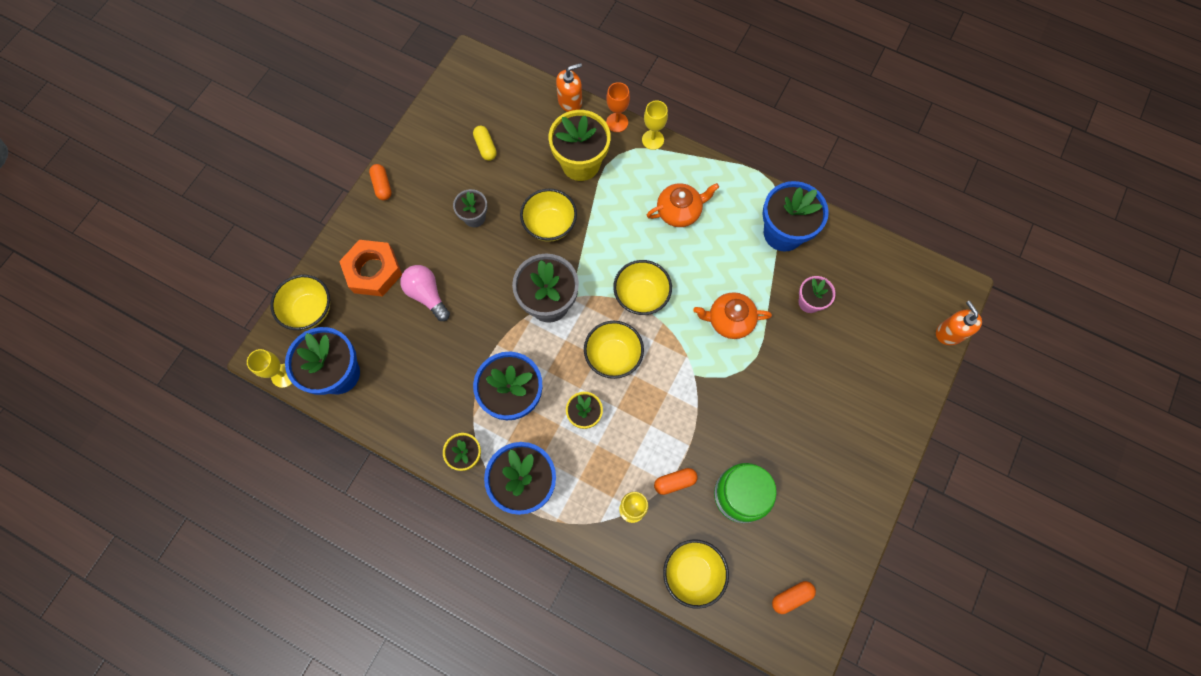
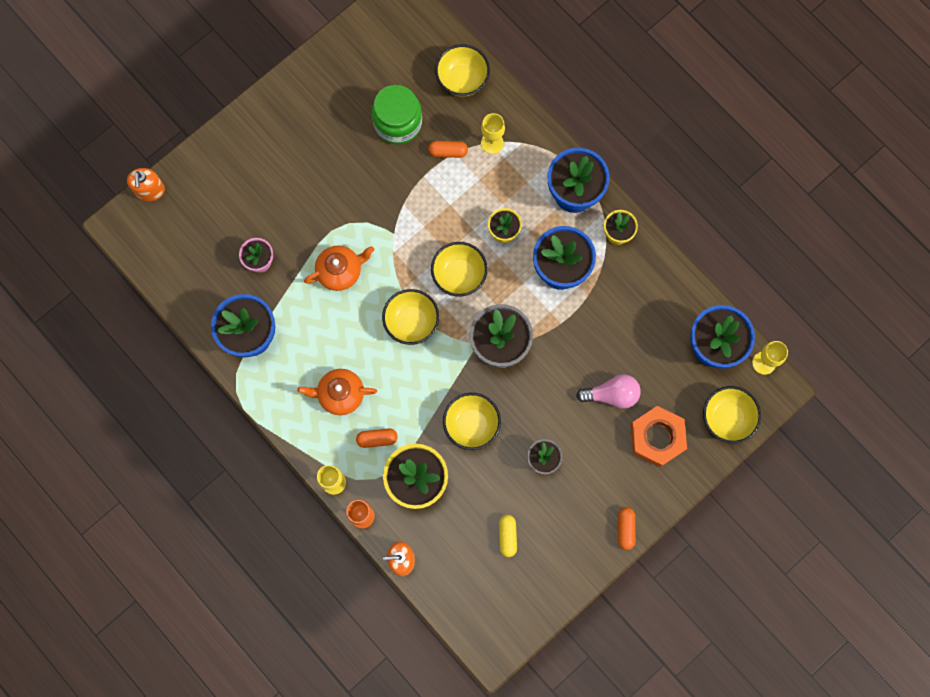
camera: 160 degrees left, 5 degrees up
pink light bulb [400,265,450,321] -> pink light bulb turned 75 degrees counterclockwise [576,374,641,409]
orange teapot [693,292,772,339] -> orange teapot turned 45 degrees counterclockwise [304,245,374,291]
orange capsule [772,581,816,614] -> orange capsule moved to [356,428,398,448]

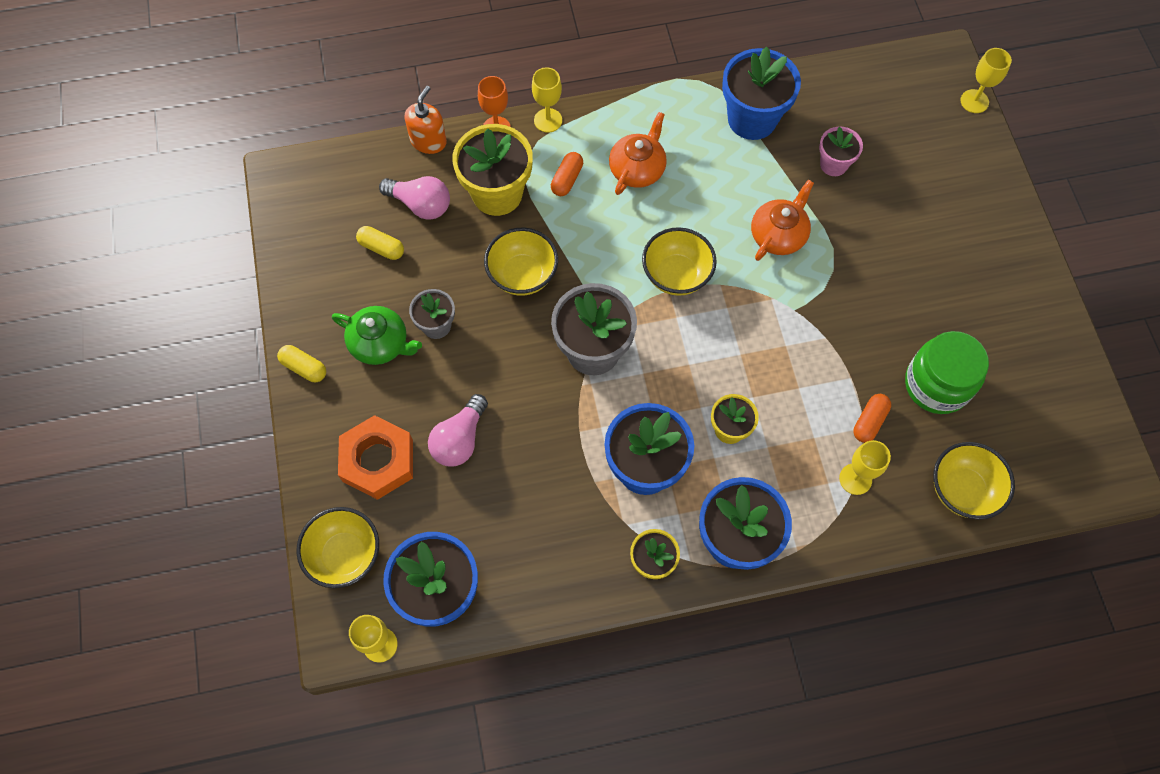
camera: 120 degrees right, 10 degrees down
orange soap dispenser [127,168,165,201] -> yellow goblet [960,48,1012,113]
orange teapot [304,245,374,291] -> orange teapot turned 150 degrees counterclockwise [751,180,814,261]
yellow bowl [431,242,488,297] -> none
orange capsule [618,507,635,550] -> yellow capsule [277,345,326,382]
none -> green teapot [332,306,422,365]
none -> pink light bulb [379,176,450,220]

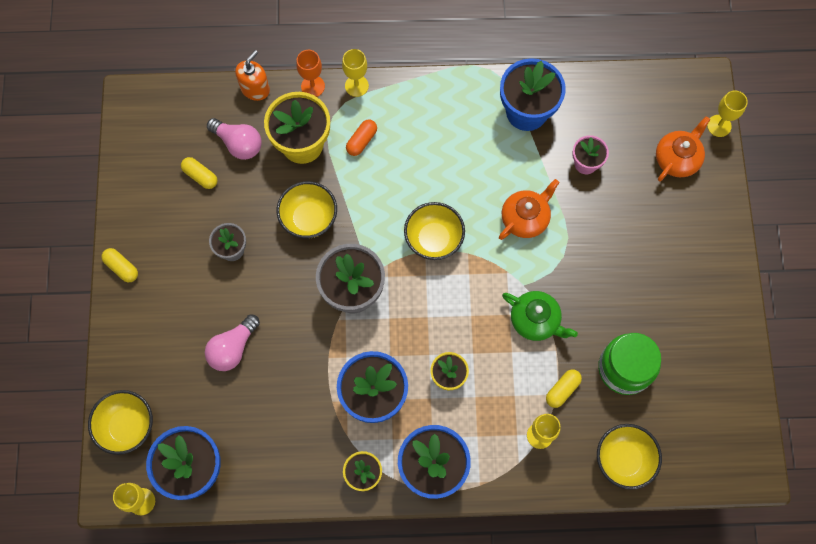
camera: 10 degrees right, 5 degrees up
green teapot [332,306,422,365] -> green teapot moved to [502,291,578,341]
orange nut [338,415,413,500] -> none
orange teapot [609,112,667,195] -> orange teapot moved to [656,116,710,182]
orange capsule [853,394,891,443] -> yellow capsule [546,369,582,408]

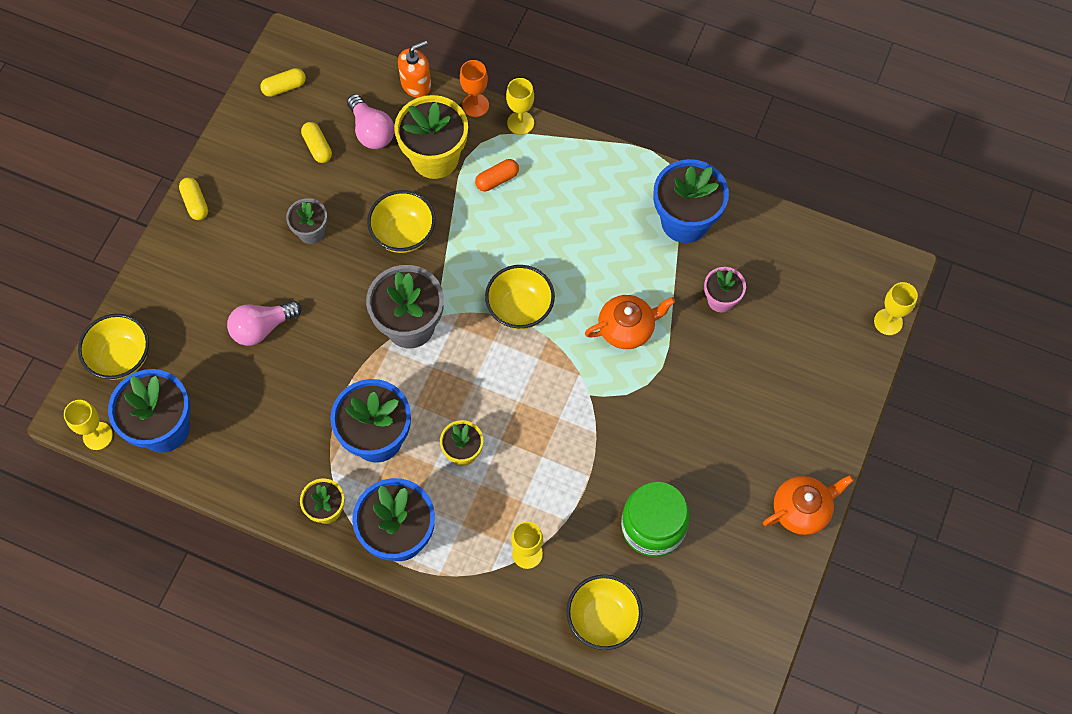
camera: 25 degrees right, 5 degrees down
green teapot [502,291,578,341] -> none
yellow capsule [546,369,582,408] -> yellow capsule moved to [260,68,306,97]
orange teapot [656,116,710,182] -> orange teapot moved to [763,475,854,535]

